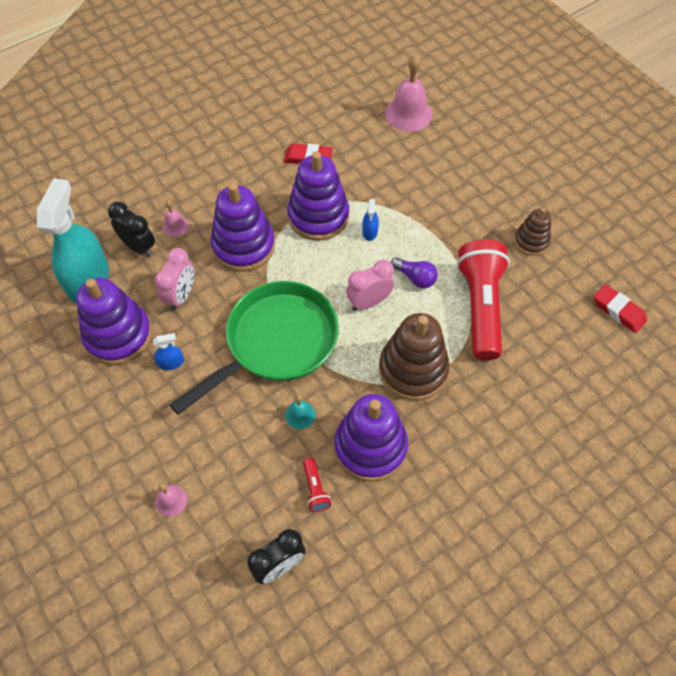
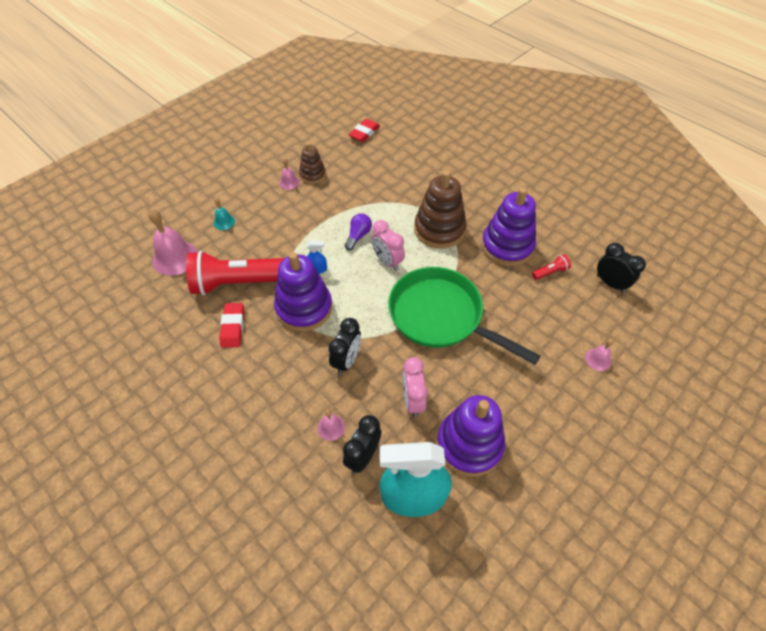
camera: 100 degrees left, 5 degrees down
blue spray bottle [153,333,184,370] -> none
pink clock [155,248,194,311] -> pink clock turned 105 degrees counterclockwise [402,357,428,417]
purple stacking toy [210,183,275,272] -> black clock [328,318,361,374]
turquoise bell [285,394,315,429] -> turquoise bell moved to [214,198,235,230]
red flashlight [457,239,510,360] -> red flashlight moved to [186,251,284,295]
none -> pink bell [279,158,299,190]

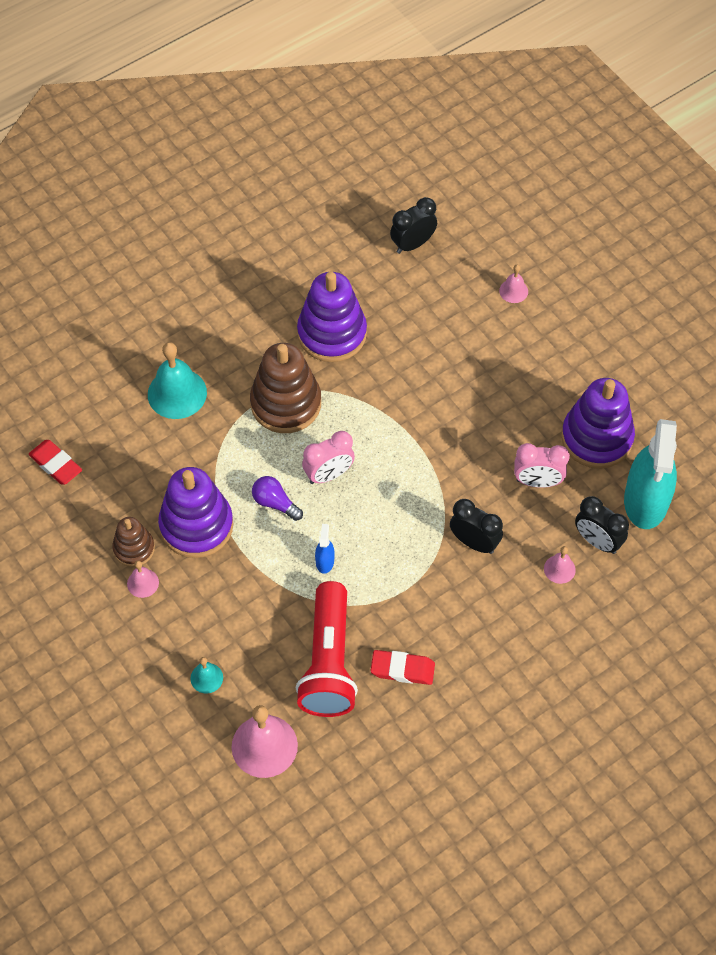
camera: 80 degrees left, 5 degrees up
purple stacking toy [274,252,332,332] -> purple stacking toy moved to [158,467,233,558]
green pan [388,267,541,365] -> none
red flashlight [532,254,571,280] -> none
none -> turquoise bell [148,342,207,419]

